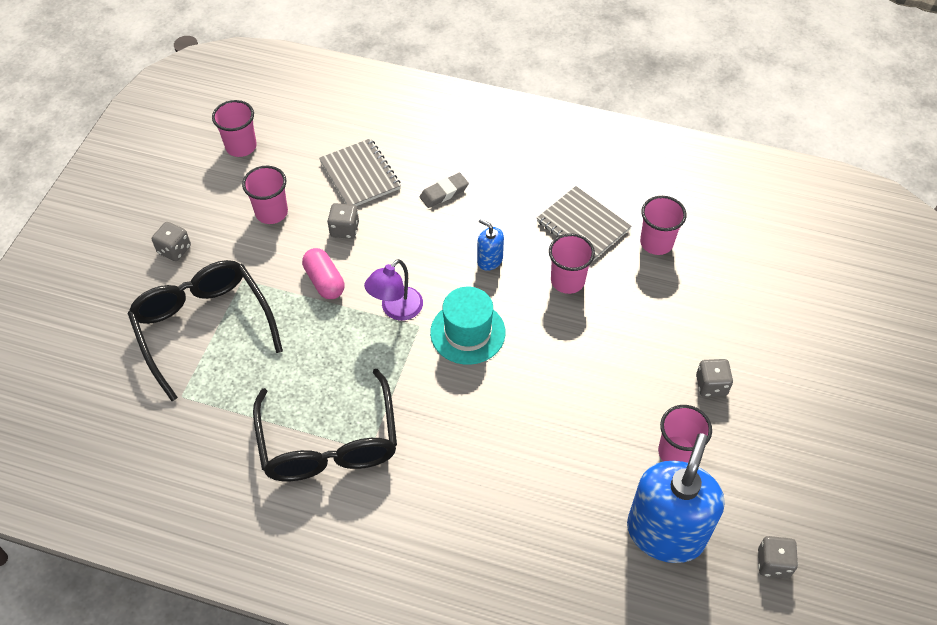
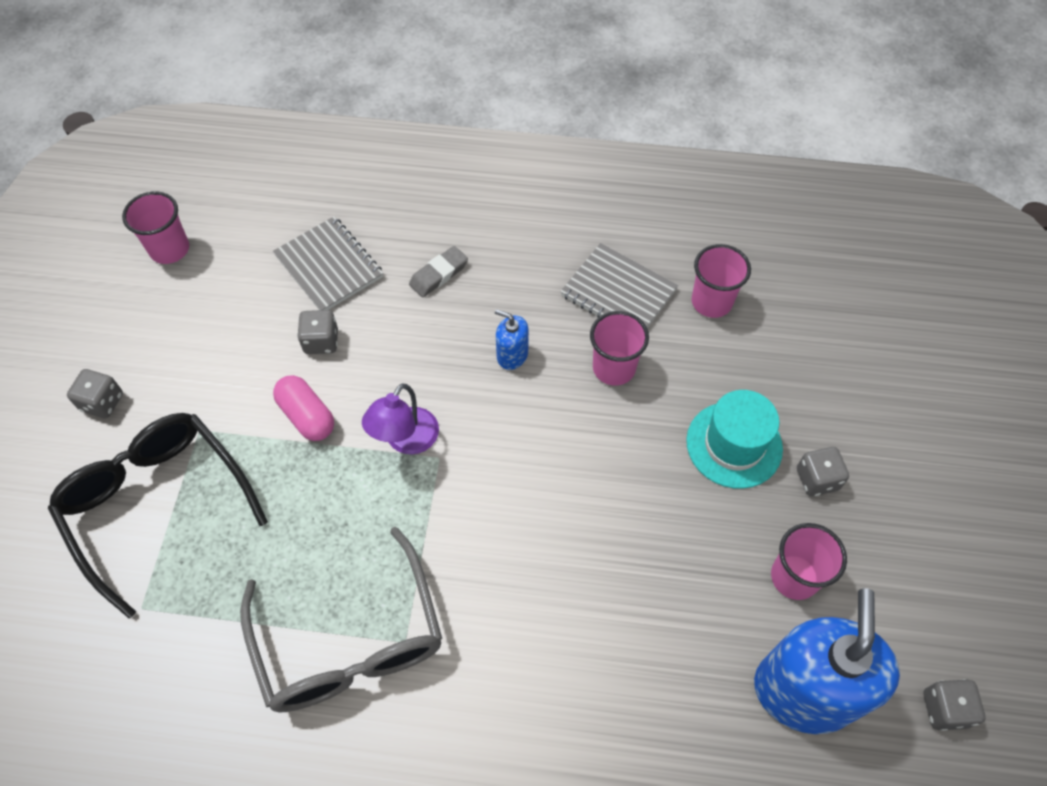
camera: 10 degrees left, 5 degrees up
pink cup [242,166,288,224] -> none
black glasses [253,369,397,481] -> grey glasses [240,527,442,713]
turquoise hat [430,287,505,365] -> turquoise hat moved to [686,390,783,489]

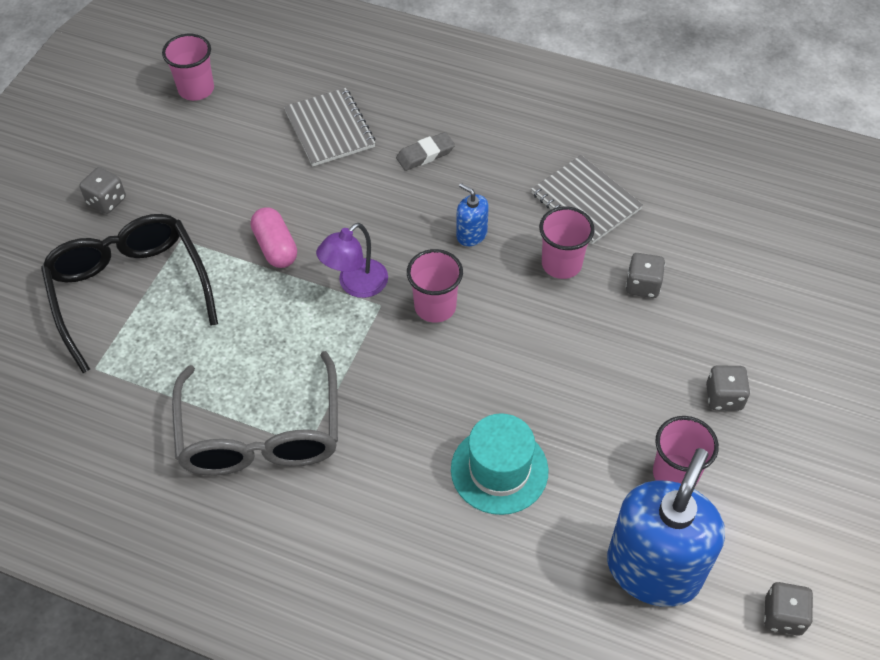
camera: 15 degrees right, 5 degrees down
grey dice [297,310,338,354] -> grey dice moved to [626,253,665,298]
turquoise hat [686,390,783,489] -> turquoise hat moved to [451,413,548,515]
pink cup [692,244,751,318] -> pink cup moved to [407,249,463,323]

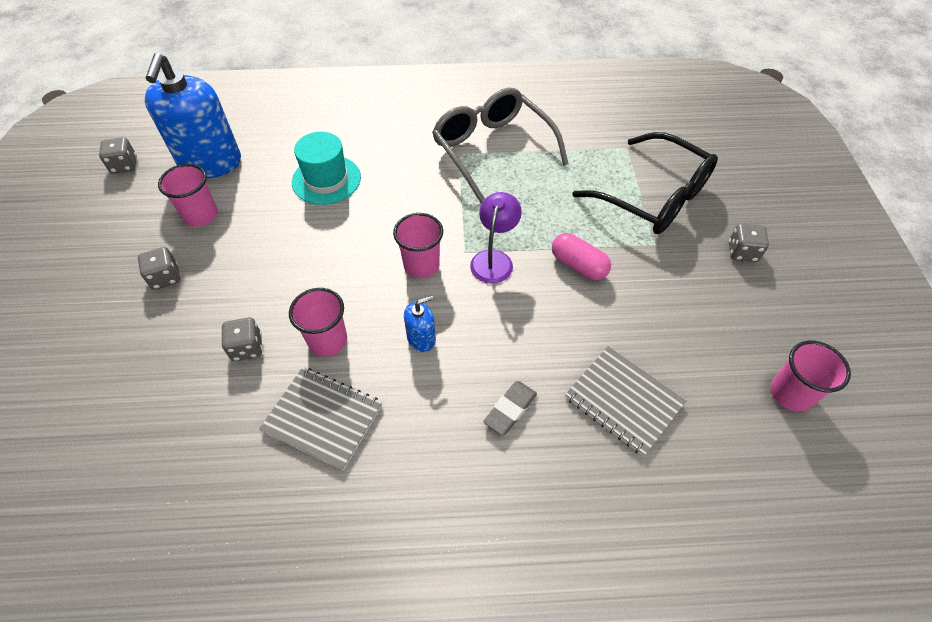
camera: 155 degrees right, 0 degrees up
blue soap dispenser [456,183,489,246] -> blue soap dispenser turned 45 degrees counterclockwise [404,296,436,352]

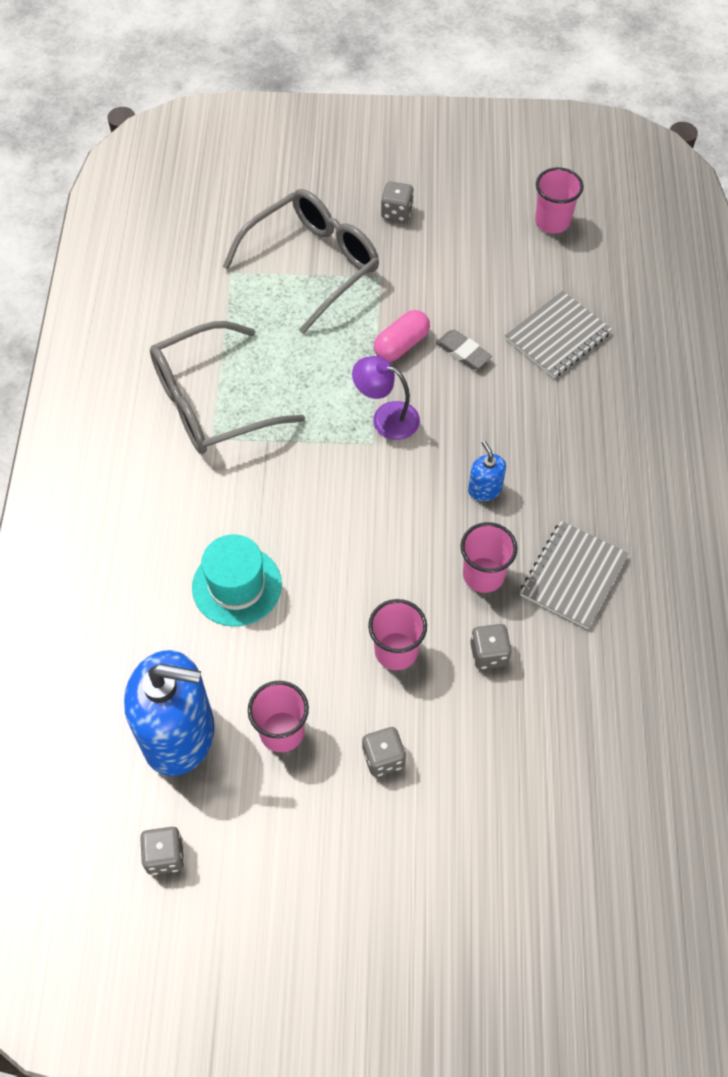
camera: 85 degrees left, 5 degrees up
pink cup [393,213,443,278] -> pink cup moved to [368,599,427,670]
grey eraser [483,381,537,435] -> grey eraser moved to [436,330,492,370]
black glasses [572,132,718,234] -> grey glasses [223,189,379,334]

